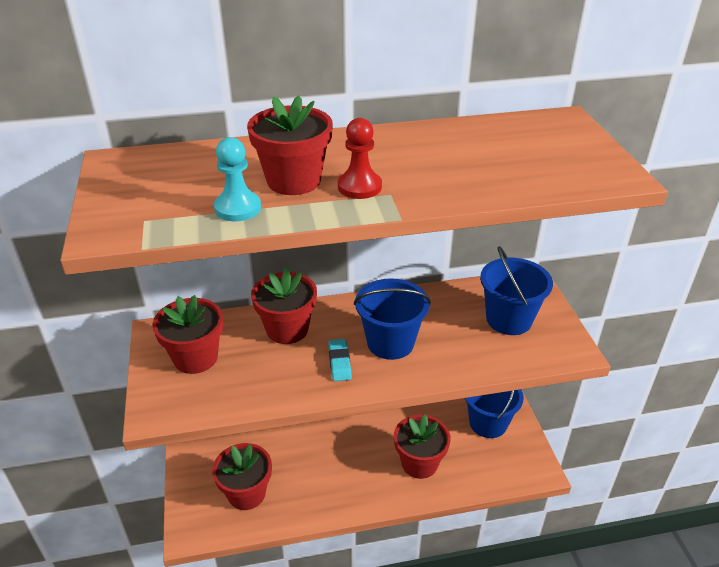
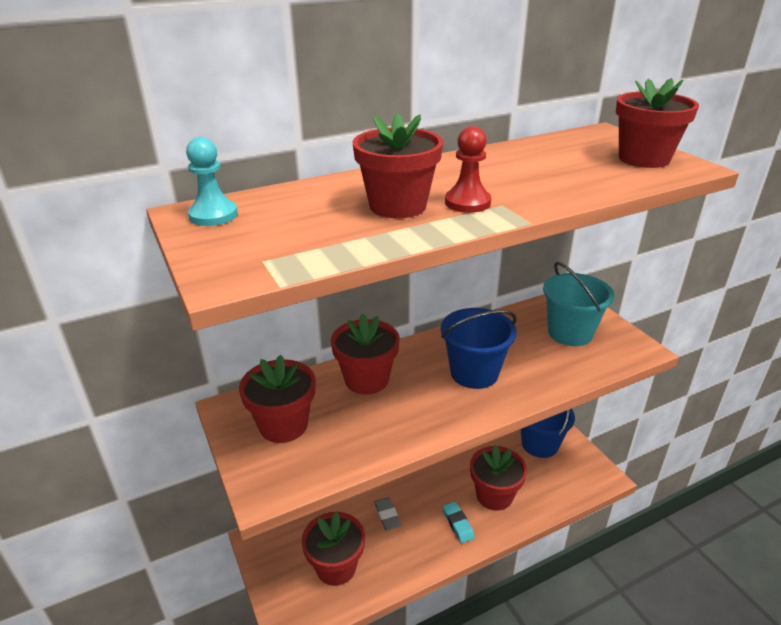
camera: 15 degrees left, 5 degrees down
turquoise pawn [214,137,261,221] -> turquoise pawn moved to [186,137,238,226]
turquoise eraser [328,339,352,381] -> turquoise eraser moved to [443,502,475,543]
blue bucket [480,246,553,335] -> turquoise bucket [543,262,614,346]
none -> grey eraser [374,497,401,530]
none -> red flower pot [616,78,699,168]

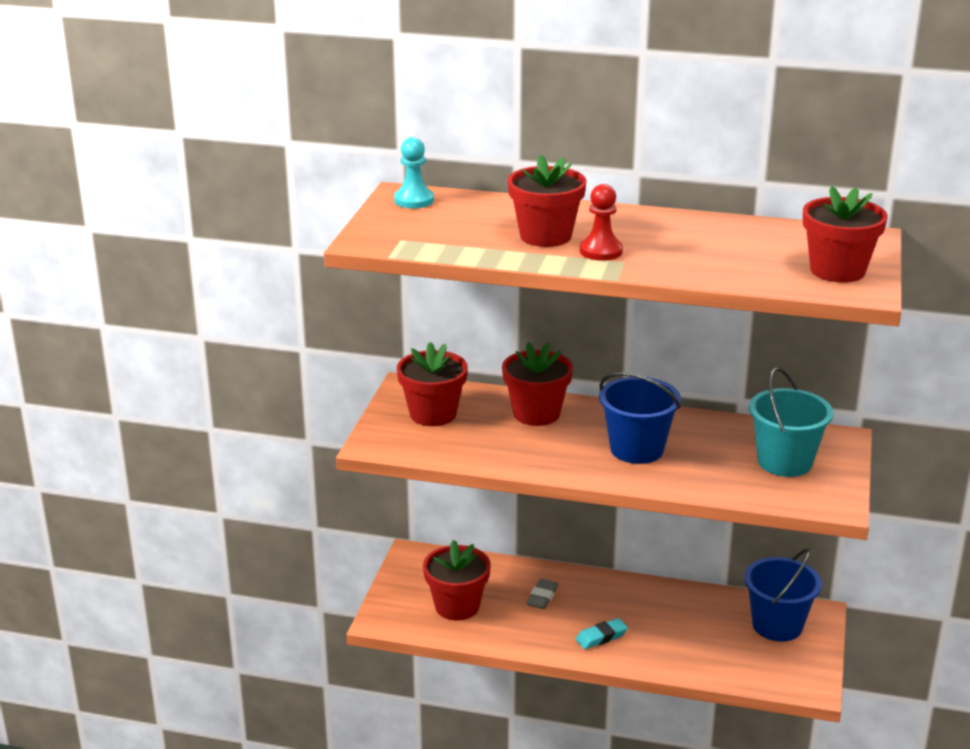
camera: 40 degrees right, 5 degrees down
turquoise eraser [443,502,475,543] -> turquoise eraser turned 45 degrees clockwise [576,618,628,649]
red flower pot [470,445,527,511] -> none

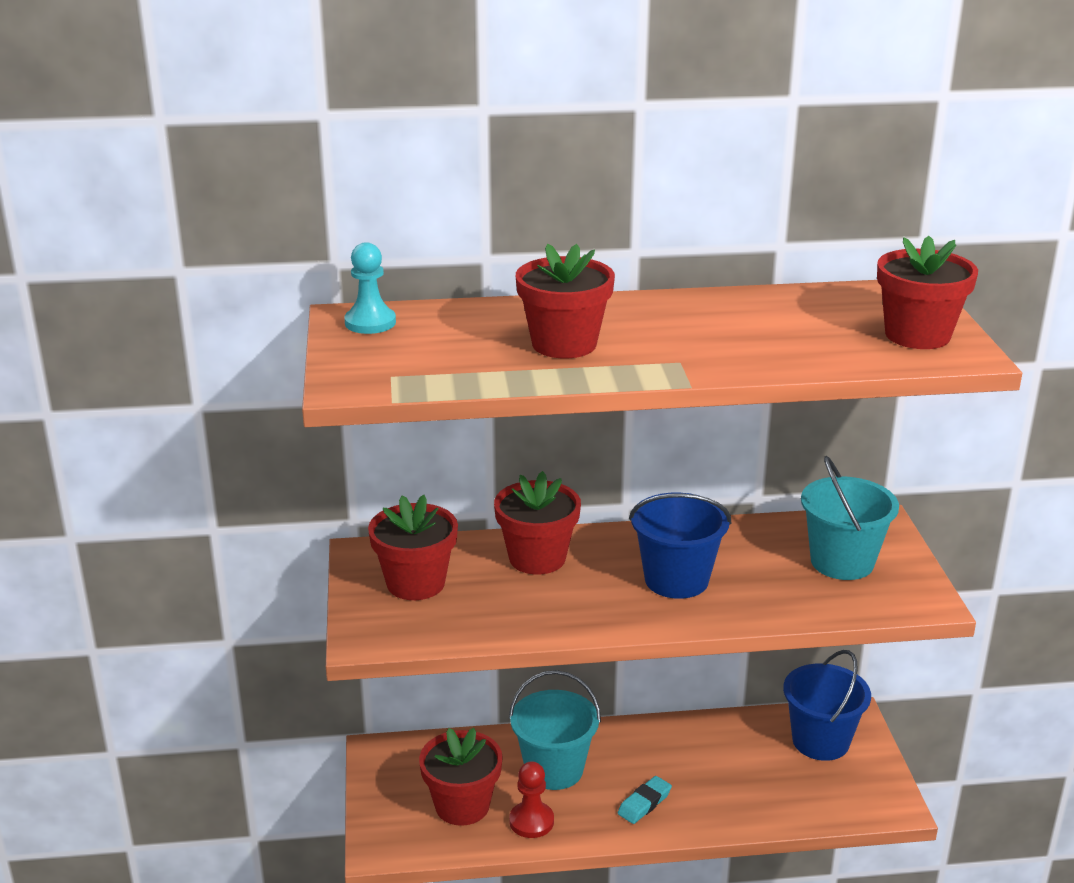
camera: 20 degrees left, 0 degrees up
grey eraser [526,579,559,609] -> turquoise bucket [509,670,601,790]
red pawn [580,184,623,261] -> red pawn moved to [509,761,554,838]

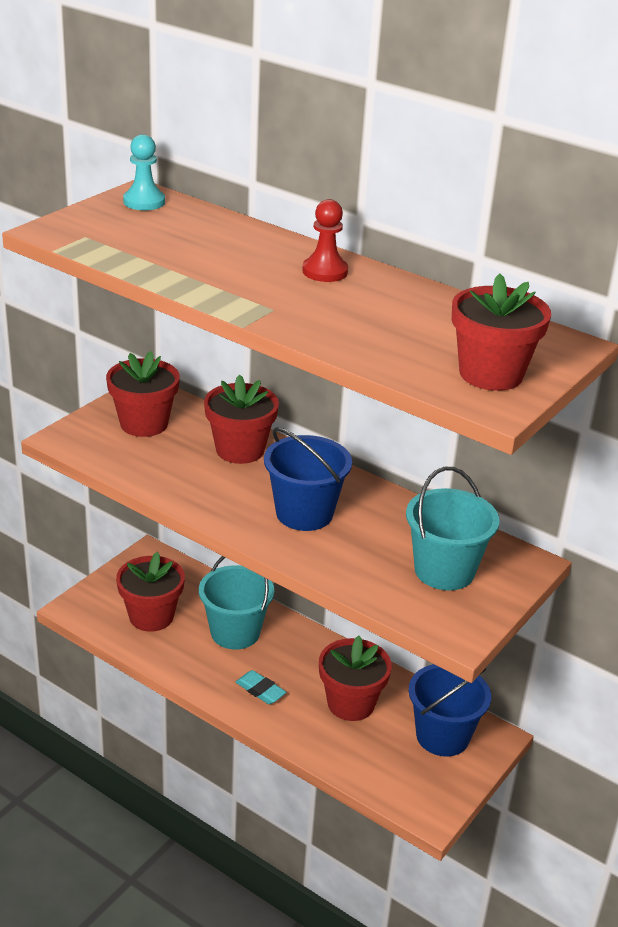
camera: 40 degrees right, 5 degrees up
red pawn [509,761,554,838] -> red pawn moved to [302,199,348,282]
red flower pot [516,244,615,358] -> red flower pot moved to [319,636,392,721]
turquoise eraser [618,776,672,824] -> turquoise eraser turned 45 degrees clockwise [236,670,286,704]

